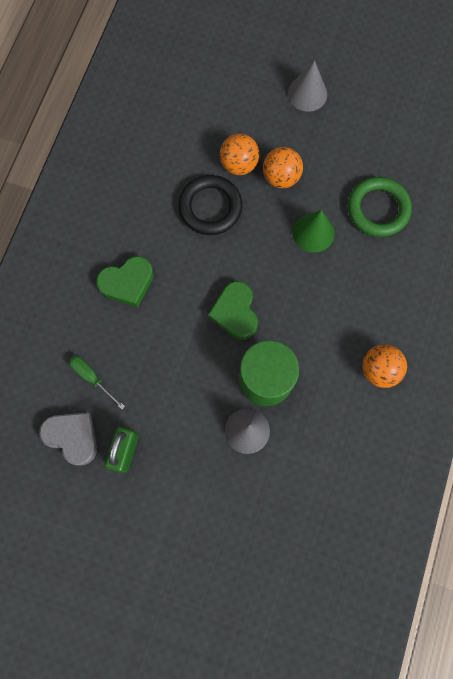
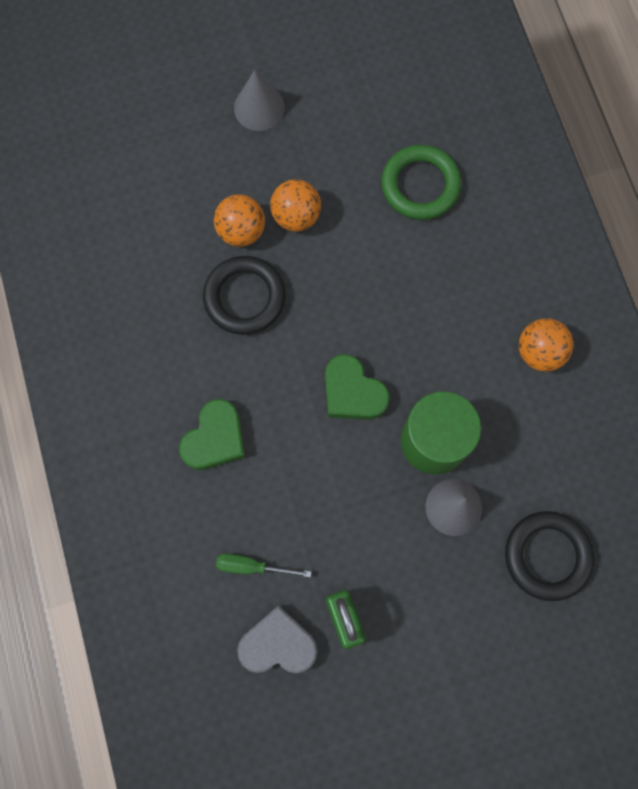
camera: 35 degrees left, 0 degrees up
green cone [293,210,335,253] -> none
none -> black ring [505,511,594,601]

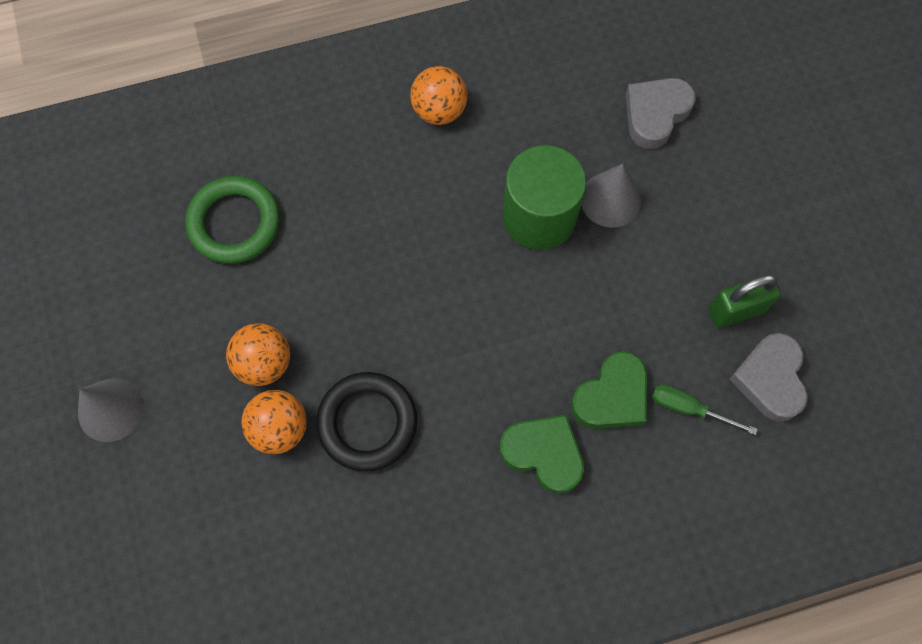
camera: 90 degrees left, 5 degrees down
green screwdriver [216,554,311,577] -> green screwdriver turned 105 degrees clockwise [652,384,758,435]
green heart [325,354,390,420] -> green heart moved to [571,351,647,429]
black ring [505,511,594,601] -> grey heart [626,78,695,149]

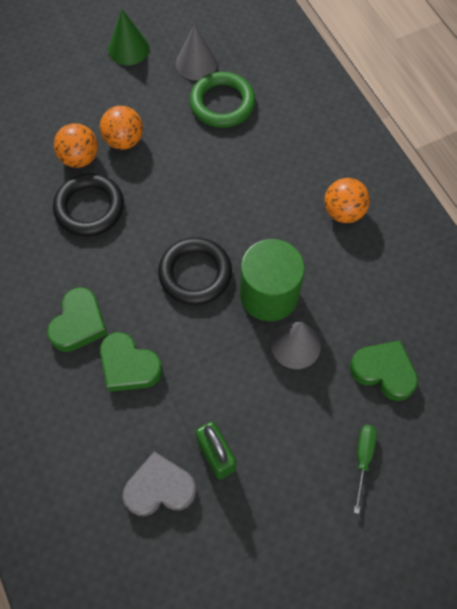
camera: 80 degrees right, 5 degrees down
grey cone [78,378,143,442] -> grey cone moved to [176,24,217,80]
grey heart [626,78,695,149] -> green heart [350,340,418,401]
green screwdriver [652,384,758,435] -> green screwdriver moved to [354,425,377,514]
none -> green cone [108,9,150,65]
none -> black ring [158,237,232,305]

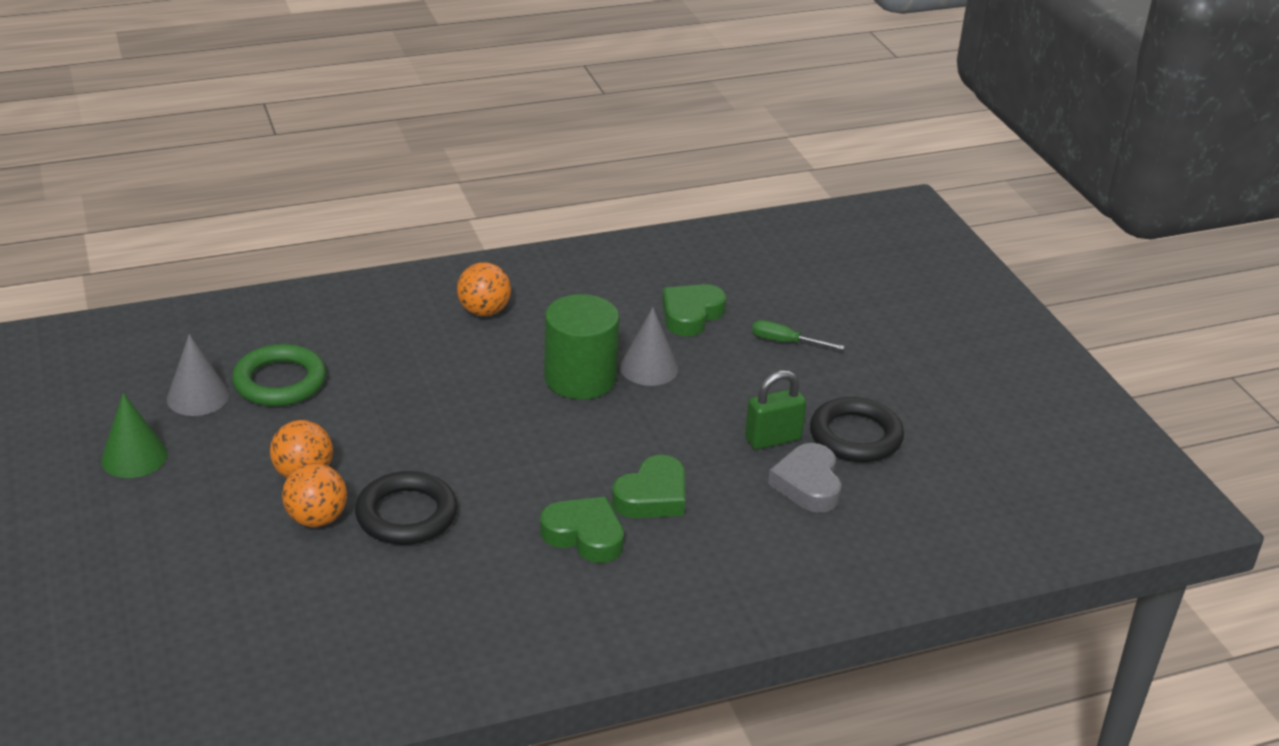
camera: 85 degrees left, 30 degrees down
black ring [158,237,232,305] -> black ring moved to [810,397,904,463]

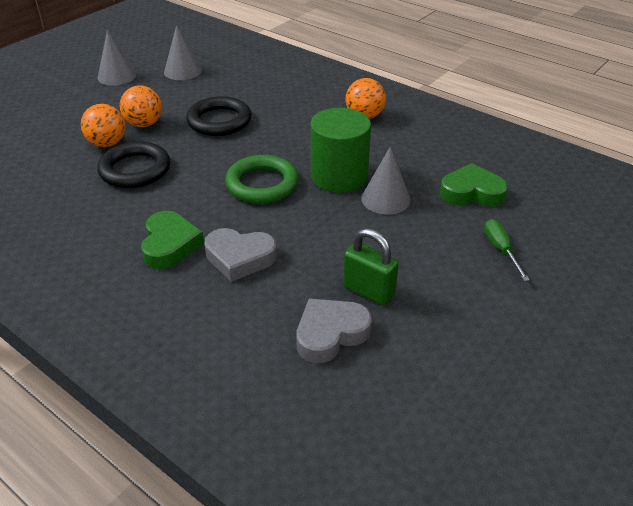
camera: 60 degrees right, 5 degrees up
green cone [101,393,168,478] -> grey cone [98,30,136,85]
green ring [232,344,326,407] -> green ring moved to [225,155,299,204]
green heart [612,455,685,518] -> grey heart [204,228,277,282]
black ring [810,397,904,463] -> black ring moved to [186,96,252,136]

